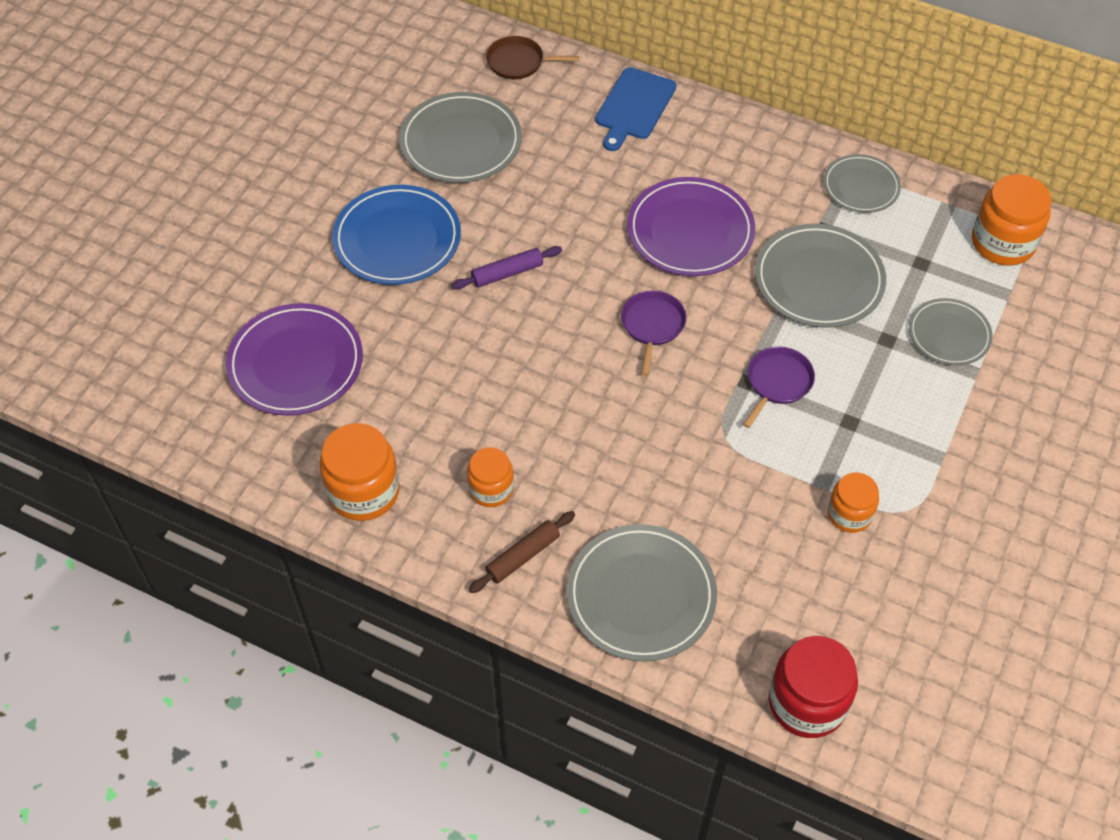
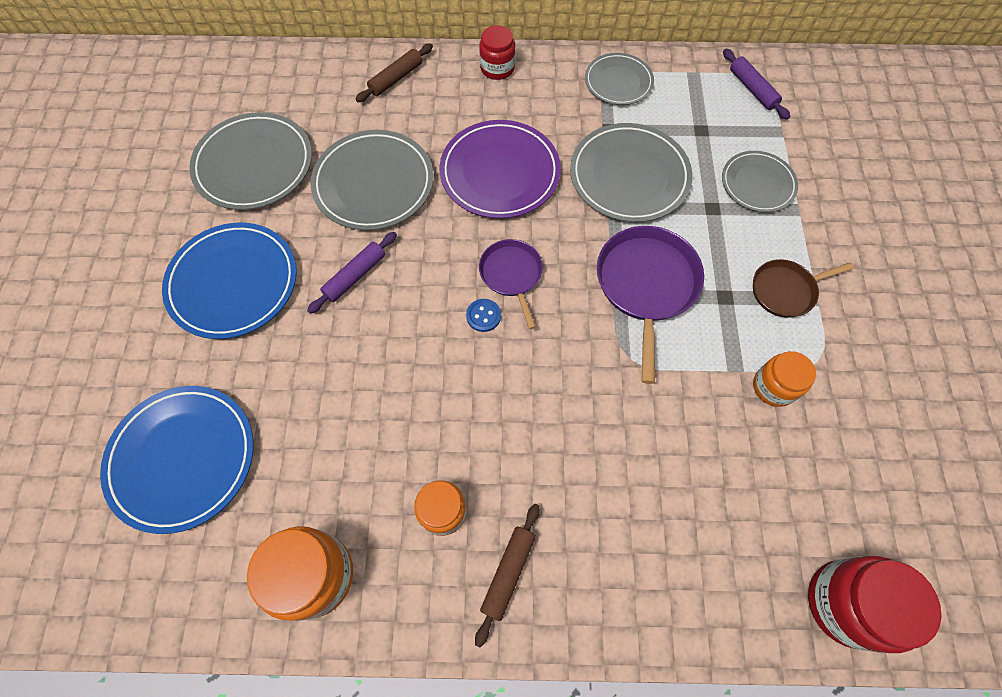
camera: 25 degrees left, 10 degrees up
purple plate [226,303,363,416] -> blue plate [100,386,254,534]
brown pan [486,36,579,79] -> brown pan moved to [753,259,854,318]
grey plate [566,524,717,662] -> grey plate moved to [310,130,433,230]
blue cutting board [595,67,676,151] -> brown rolling pin [356,43,433,102]
purple pan [743,347,815,428] -> purple pan [597,226,704,384], size x1.65
orange jar [972,174,1051,265] -> purple rolling pin [723,49,790,120]
none -> blue button [466,299,501,332]
none -> red jar [479,25,515,80]

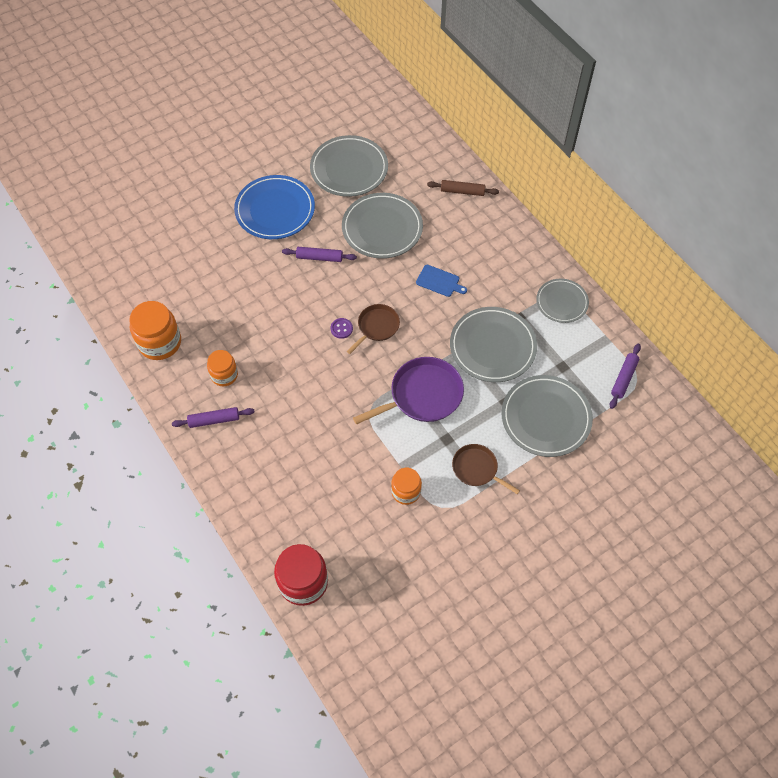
camera: 55 degrees right, 5 degrees down
blue plate [100,386,254,534] -> none
purple plate [439,120,561,219] -> blue cutting board [416,265,467,297]
blue button [466,299,501,332] -> purple button [331,318,353,339]
brown rolling pin [475,504,540,647] -> purple rolling pin [172,407,255,428]
red jar [479,25,515,80] -> none
purple pan [479,239,543,329] -> brown pan [347,304,400,354]
grey plate [722,151,798,212] -> grey plate [502,375,593,457], size x1.62

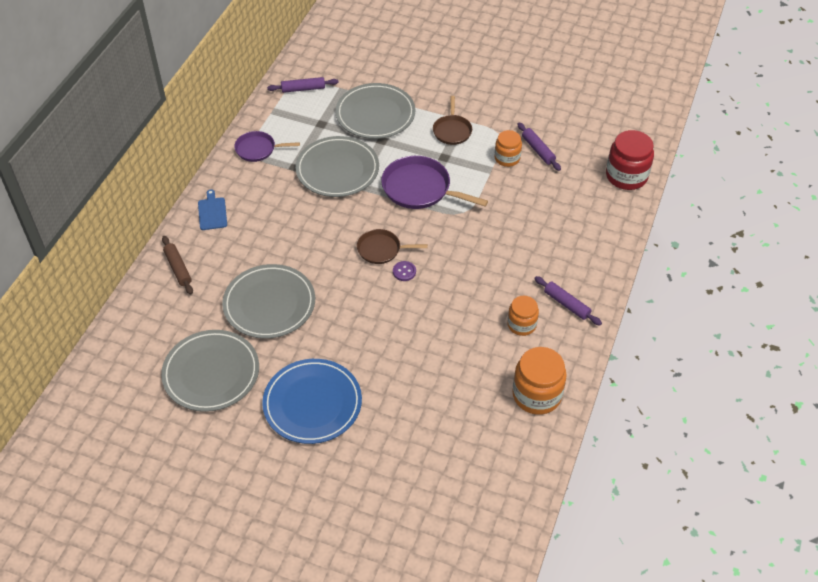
camera: 125 degrees left, 10 degrees down
purple rolling pin [282,247,357,262] -> purple rolling pin moved to [517,122,561,171]
blue cutting board [416,265,467,297] -> blue cutting board moved to [198,189,227,230]
grey plate [536,279,589,323] -> purple pan [234,131,300,162]

